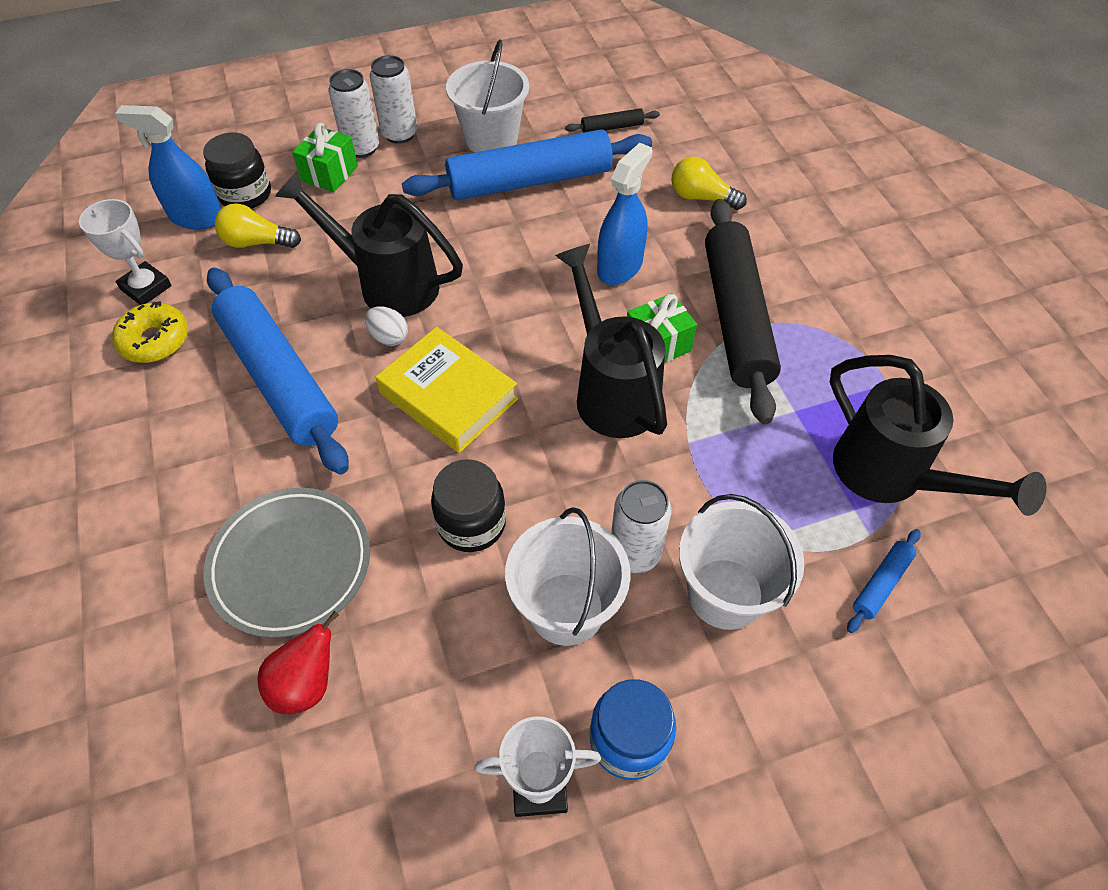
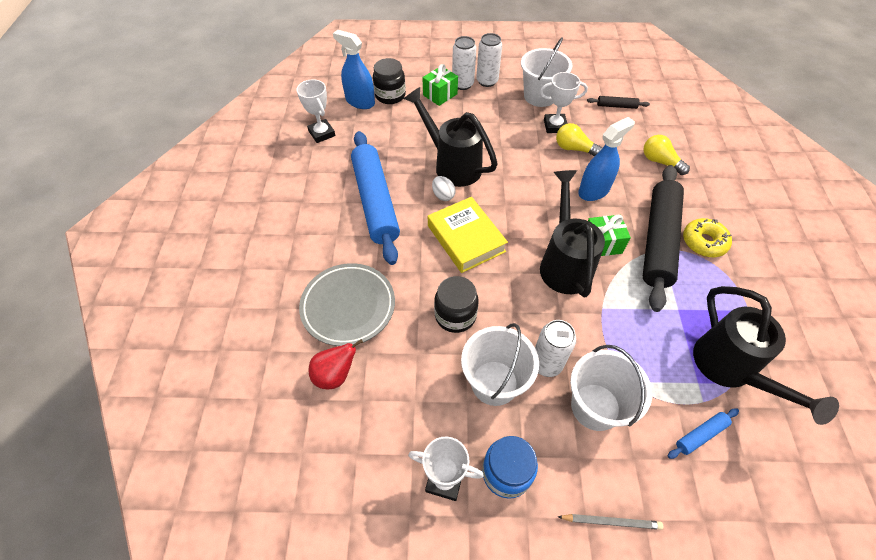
camera: 20 degrees right, 0 degrees up
yellow donut [112,301,188,363] -> yellow donut moved to [683,218,732,257]
yellow light bulb [215,203,301,248] -> yellow light bulb moved to [556,123,603,156]
blue rolling pin [402,129,652,200] -> white trophy [540,72,588,133]
none -> grey pencil [558,514,663,530]

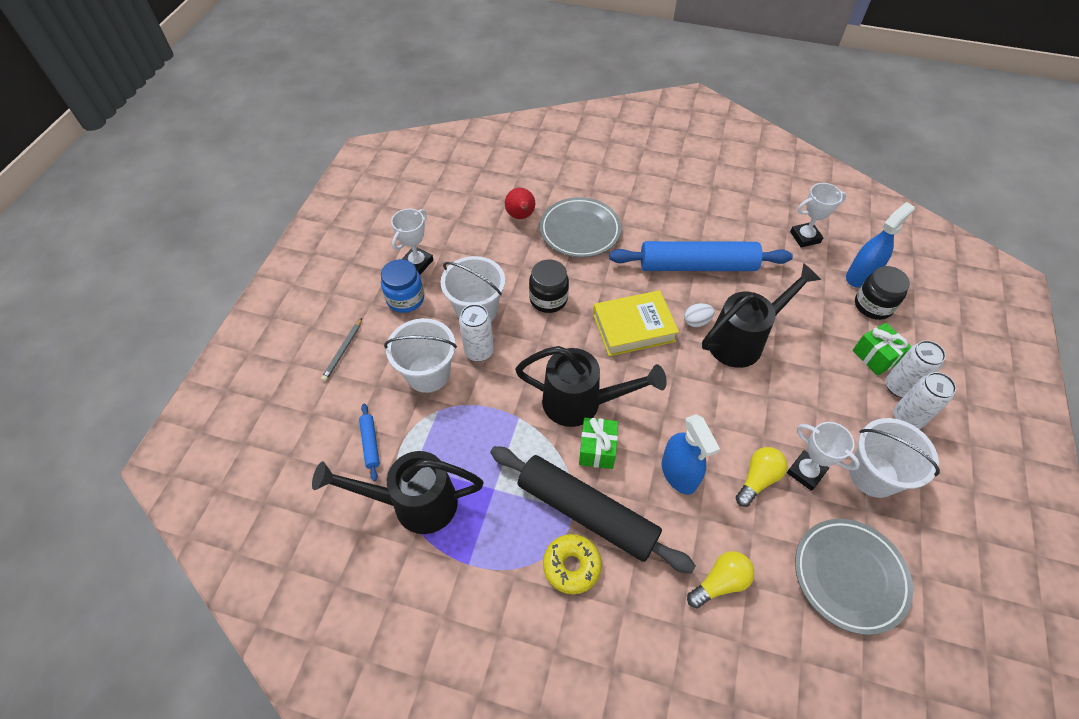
camera: 105 degrees right, 0 degrees up
white trophy [540,72,588,133] -> white trophy turned 60 degrees counterclockwise [787,422,860,491]
black rolling pin [587,96,650,109] -> grey plate [795,519,913,635]

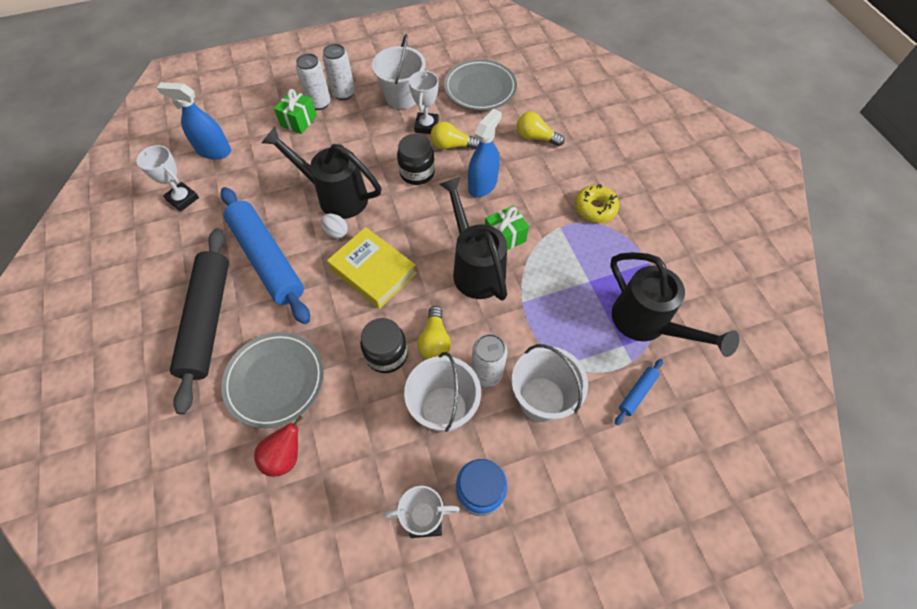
camera: 125 degrees left, 5 degrees up
grey pencil [321,318,362,381] -> none
black rolling pin [491,446,696,574] -> black rolling pin moved to [170,228,229,415]
black jar [855,266,910,320] -> black jar moved to [397,134,435,185]
none -> yellow light bulb [417,306,451,359]

